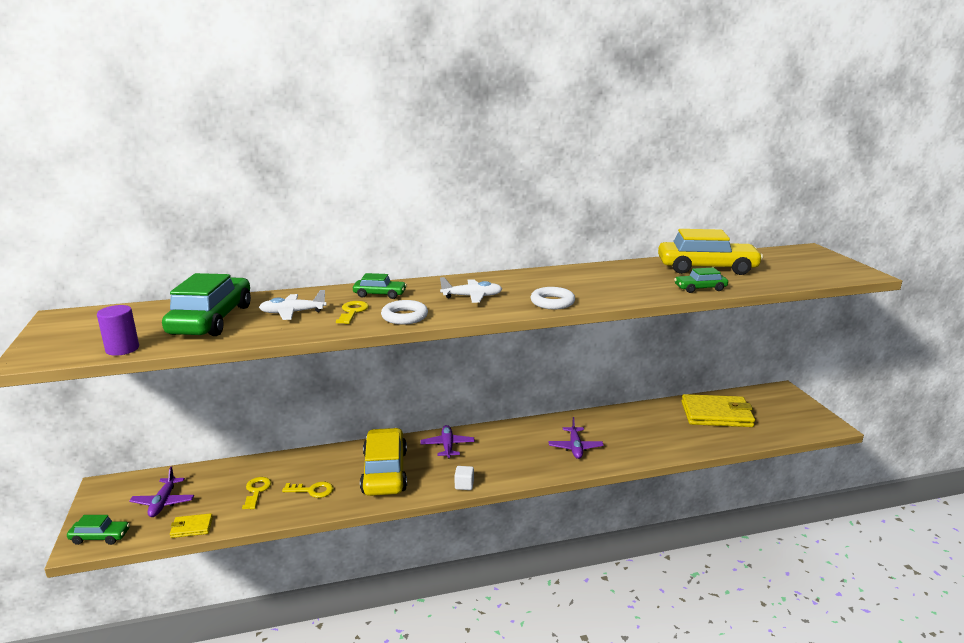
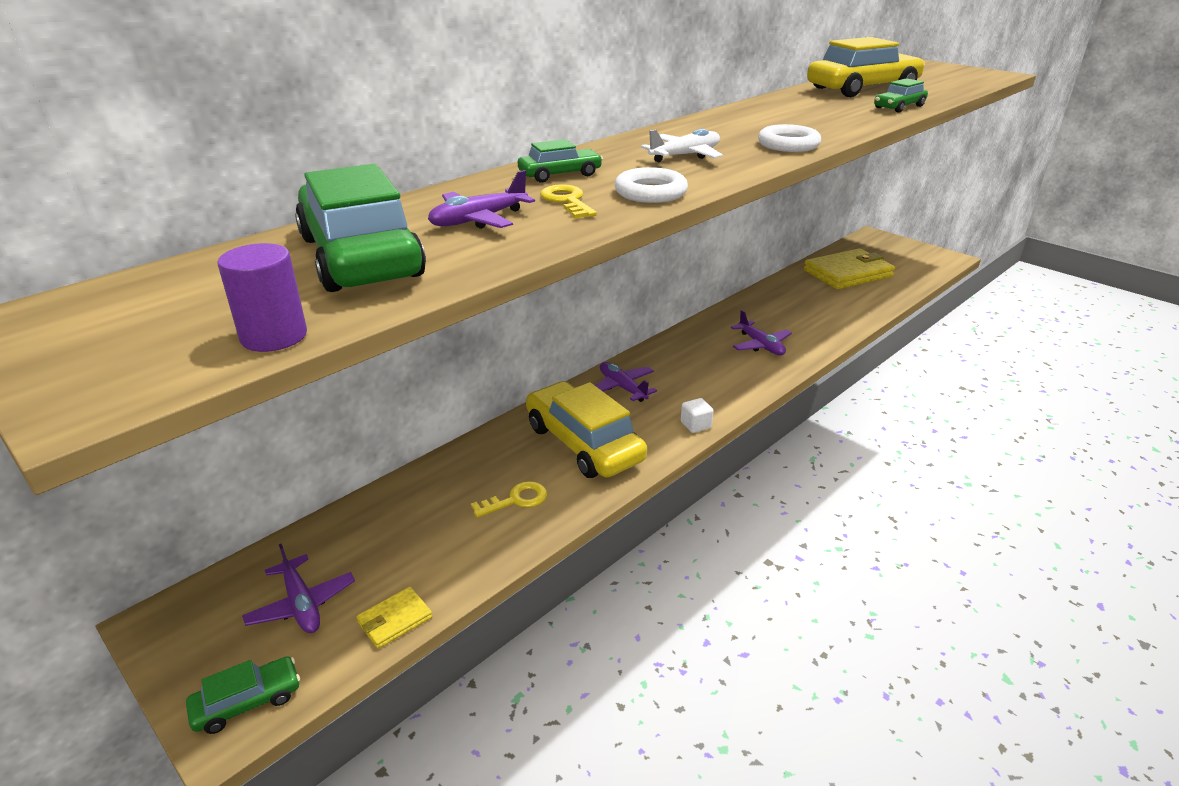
camera: 30 degrees left, 10 degrees up
yellow key [242,477,271,509] -> none
white plane [259,290,326,320] -> purple plane [428,170,535,229]

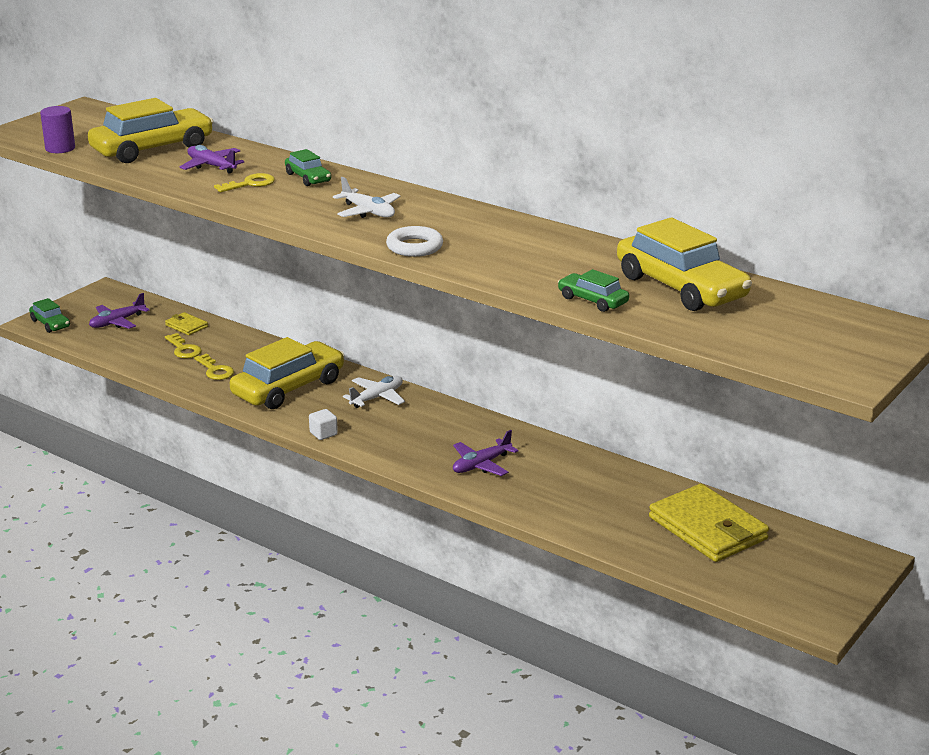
camera: 80 degrees right, 5 degrees down
green car [295,164,426,292] -> yellow car [88,98,214,163]
yellow wallet [356,587,432,649] -> yellow wallet moved to [165,312,208,335]
purple plane [595,362,657,402] -> white plane [343,376,405,408]
white ring [615,167,688,203] -> none
none -> yellow key [165,333,202,358]

